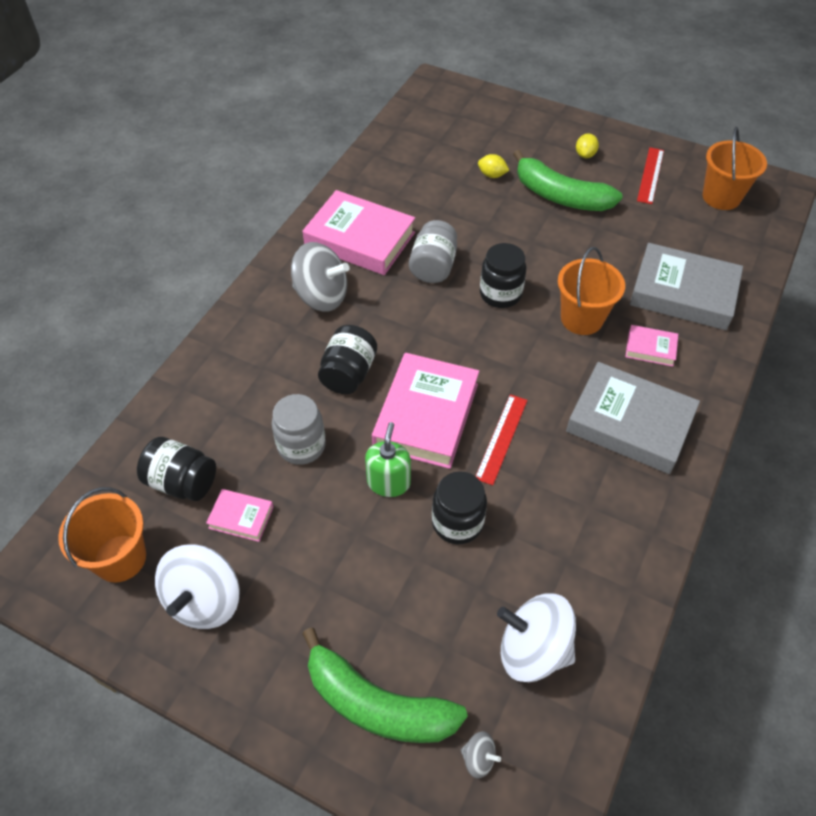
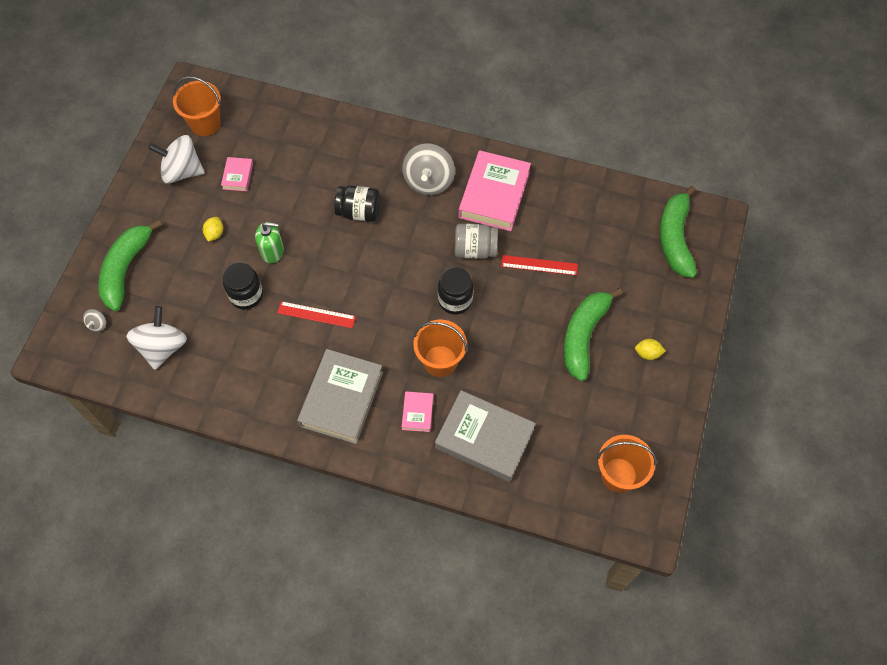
camera: 80 degrees right, 10 degrees up
black jar [137,437,216,501] -> none
grey jar [272,394,326,465] -> none
pink book [372,353,479,469] -> none
yellow lemon [478,154,509,178] -> yellow lemon moved to [203,217,223,242]
grey book [630,243,743,330] -> grey book turned 75 degrees counterclockwise [435,390,536,482]
red ruler [637,147,664,204] -> red ruler moved to [501,255,578,276]
none -> green banana [660,186,697,278]

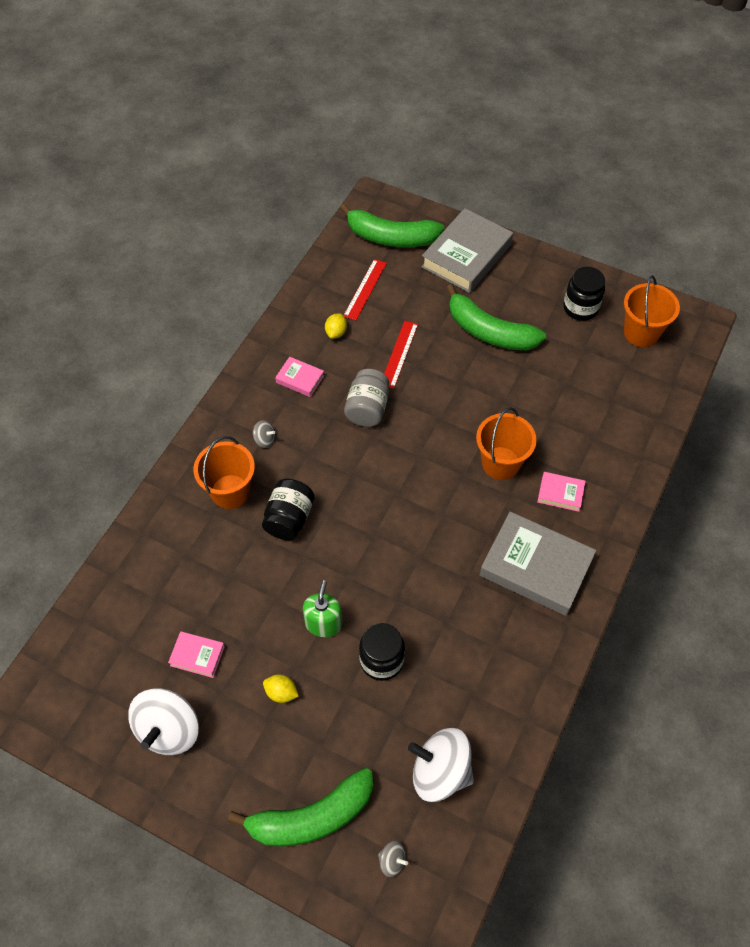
camera: 80 degrees left, 5 degrees down
green banana [98,220,162,311] -> green banana turned 45 degrees counterclockwise [228,768,373,847]
orange bucket [173,76,221,136] -> orange bucket moved to [194,436,255,509]
red ruler [277,301,356,328] -> red ruler moved to [343,259,387,320]
grey spinning top [402,143,455,195] -> grey spinning top [253,420,275,448], size x0.44
grey book [435,390,536,482] -> grey book moved to [421,208,513,293]
black jar [438,267,473,315] -> black jar moved to [563,267,605,321]
pink book [458,150,531,231] -> pink book [275,357,324,397], size x0.47
yellow lemon [635,339,666,360] -> yellow lemon moved to [325,313,347,339]

